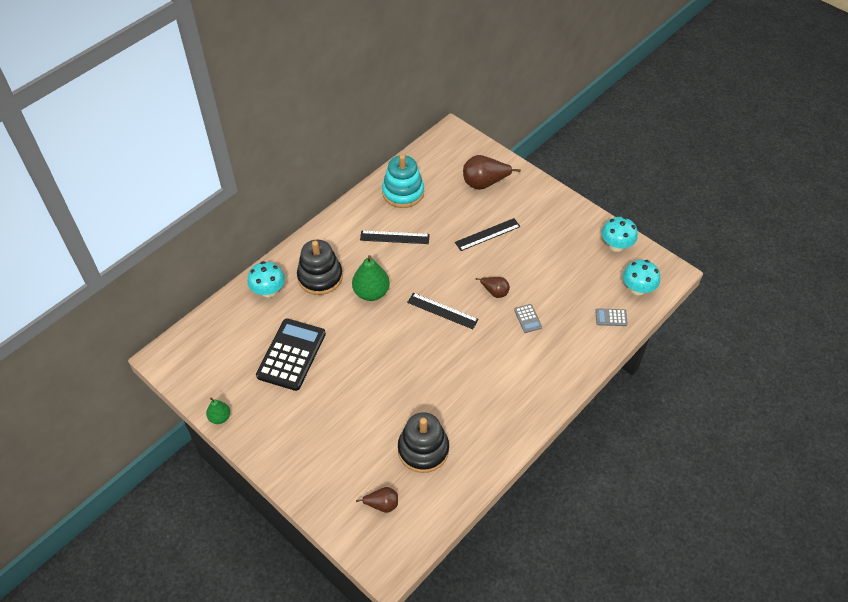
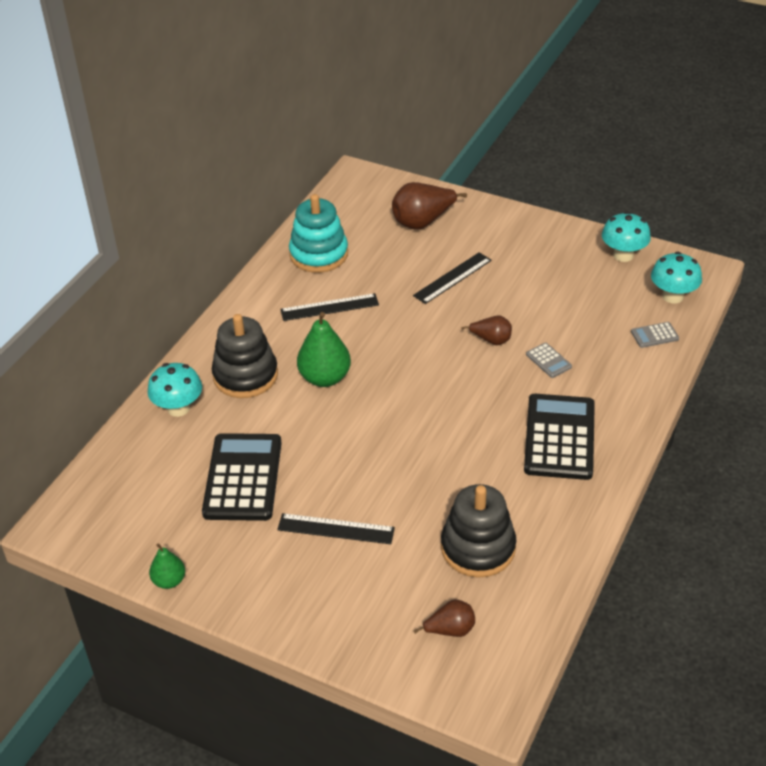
camera: 15 degrees left, 10 degrees down
black ruler [407,293,479,329] -> black ruler moved to [277,513,395,544]
none -> black calculator [524,394,595,480]

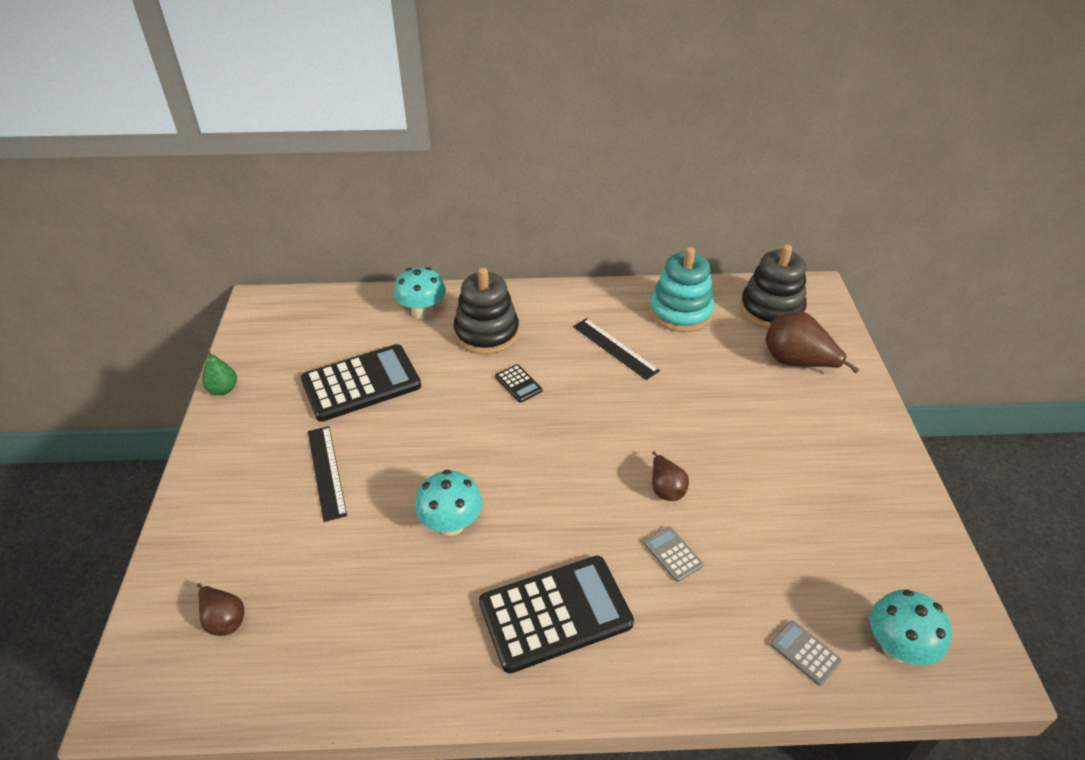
camera: 60 degrees right, 0 degrees up
green pear [297,312,351,387] -> black calculator [495,364,542,403]
black ruler [413,252,492,304] -> none
black stacking toy [441,484,516,577] -> black stacking toy moved to [740,245,807,329]
grey calculator [526,343,572,378] -> grey calculator turned 120 degrees clockwise [644,526,703,582]
turquoise mushroom [602,212,651,262] -> turquoise mushroom moved to [415,470,482,536]

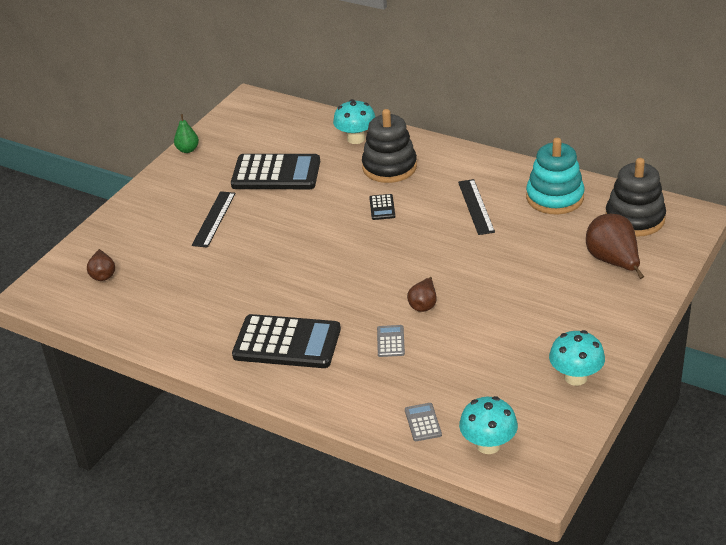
camera: 35 degrees right, 5 degrees down
turquoise mushroom [415,470,482,536] -> turquoise mushroom moved to [549,330,605,386]

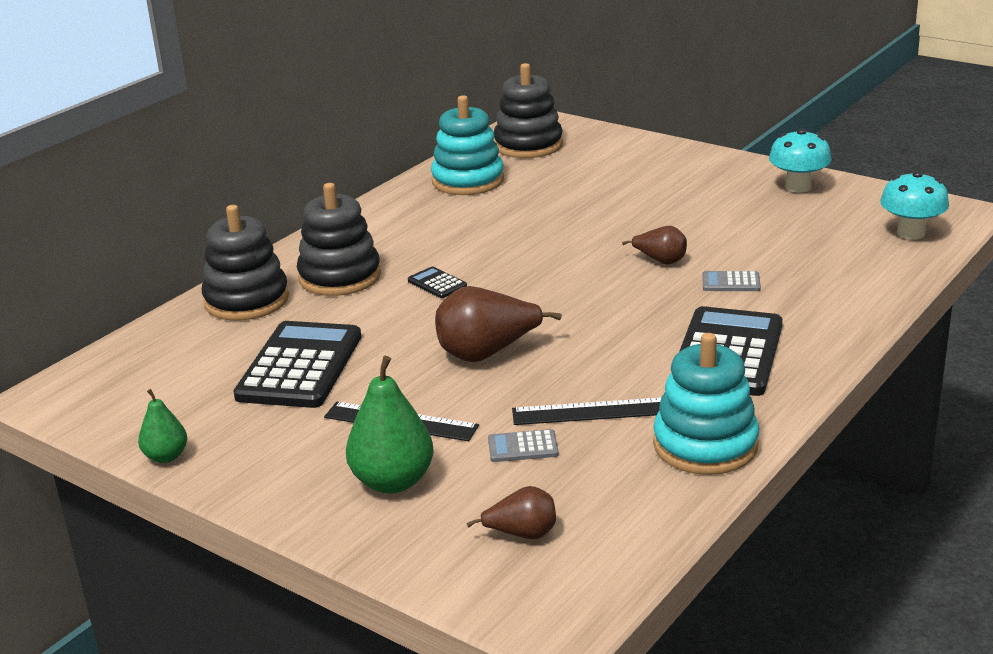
camera: 85 degrees left, 10 degrees down
turquoise mushroom [333,99,375,144] -> black stacking toy [202,205,289,321]
black calculator [369,194,395,220] -> black calculator turned 135 degrees counterclockwise [408,267,467,298]
grey calculator [405,403,442,441] -> grey calculator moved to [488,429,559,462]
black ruler [458,179,495,235] -> black ruler moved to [512,397,662,425]
brown pear [586,213,644,279] -> brown pear moved to [435,286,562,362]
none -> green pear [346,356,434,494]
none -> turquoise stacking toy [653,333,759,475]

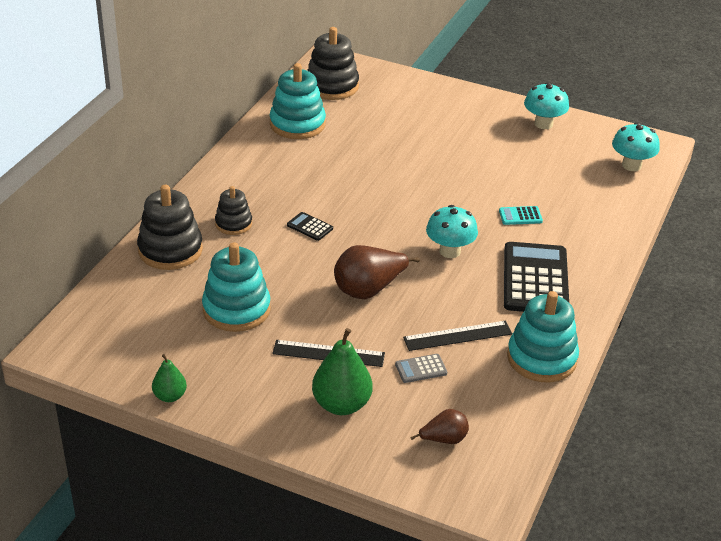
camera: 15 degrees left, 10 degrees up
black calculator [233,321,361,408] -> turquoise stacking toy [202,243,271,332]
black stacking toy [297,183,381,296] -> black stacking toy [215,186,252,235], size x0.60
brown pear [622,226,687,265] -> none
grey calculator [702,271,761,291] -> turquoise calculator [499,206,543,225]
none -> turquoise mushroom [426,205,478,258]

